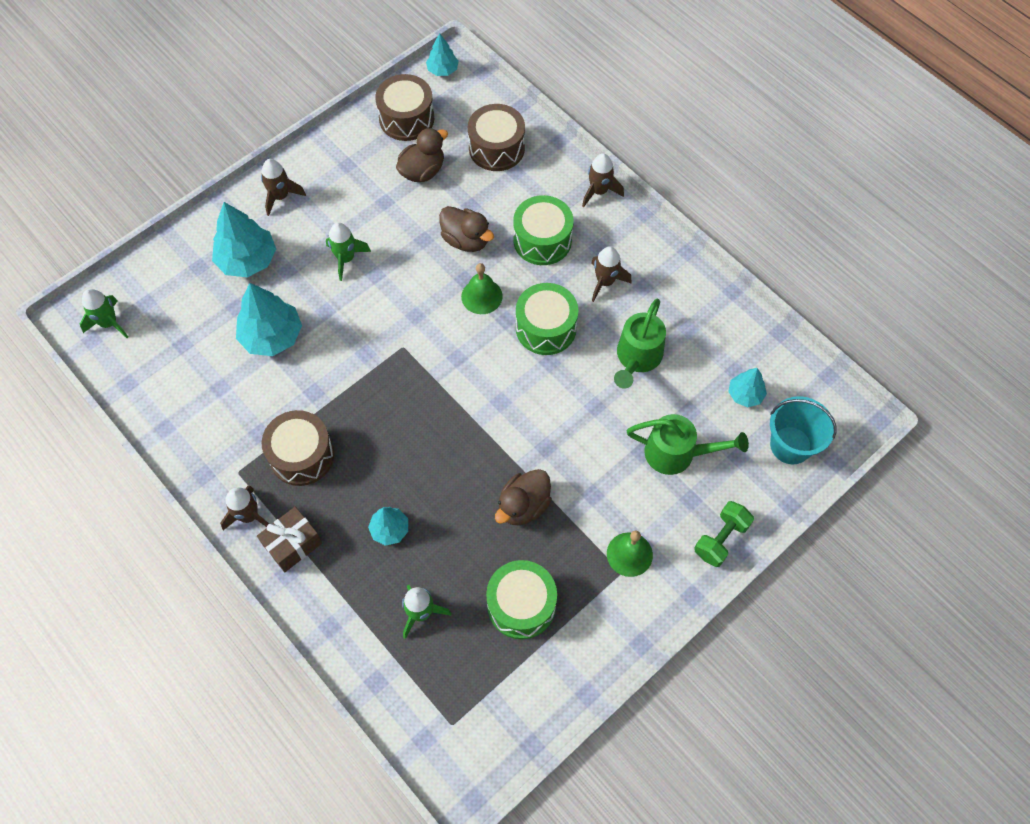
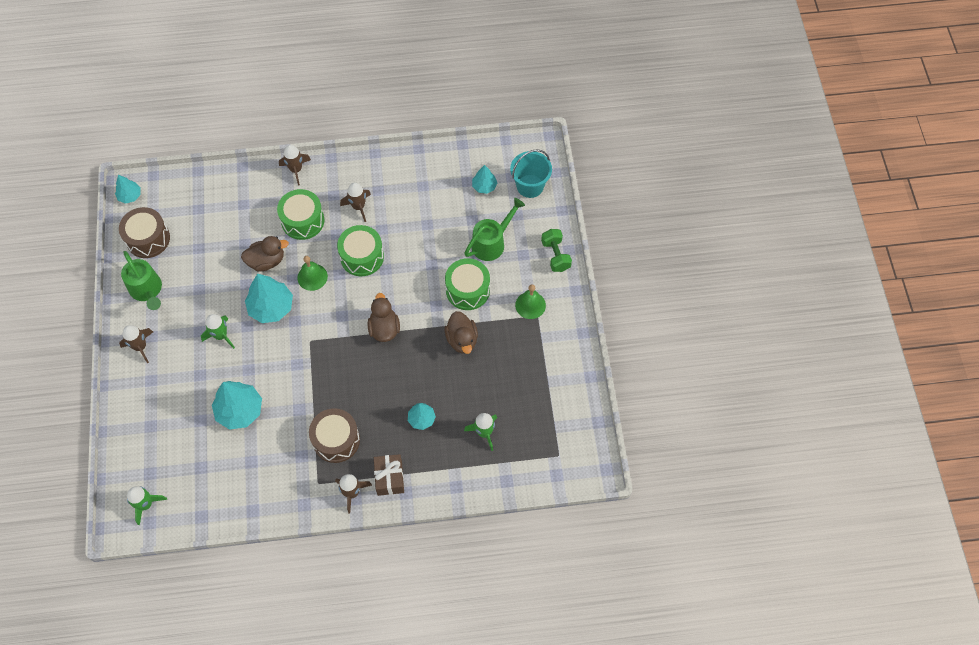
camera: 55 degrees left, 0 degrees up
turquoise tree [212,202,276,277] -> turquoise tree moved to [245,273,293,323]
brown duck [396,128,448,182] -> brown duck moved to [368,293,400,342]
brown drum [468,104,525,171] -> none
green drum [486,560,557,640] -> green drum moved to [445,258,490,310]
green watering can [614,299,666,389] -> green watering can moved to [121,251,162,310]

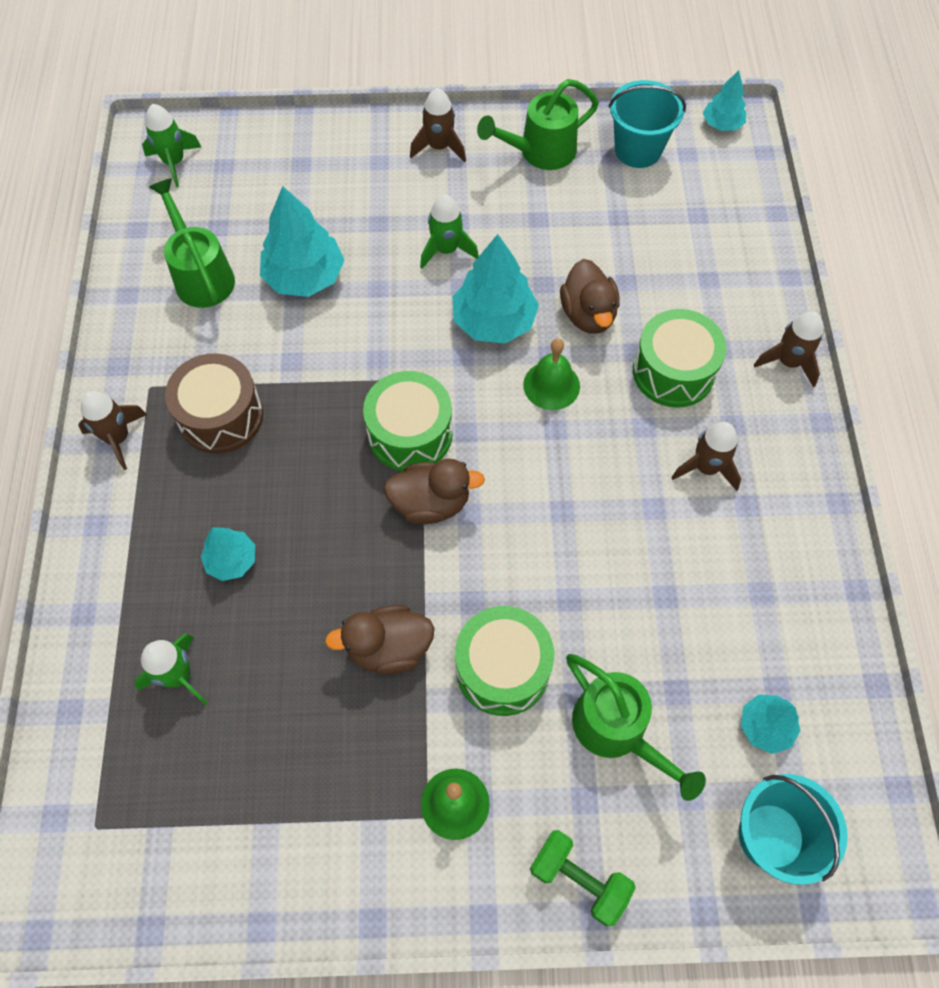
camera: 95 degrees right, 0 degrees up
brown drum [119,207,170,258] -> turquoise bucket [608,80,686,168]
green drum [337,225,384,276] -> green drum moved to [363,371,453,472]
brown gift [374,454,404,496] -> none
green dumbbell [541,229,572,272] -> green dumbbell turned 45 degrees clockwise [530,830,636,926]
none -> green watering can [149,178,235,308]

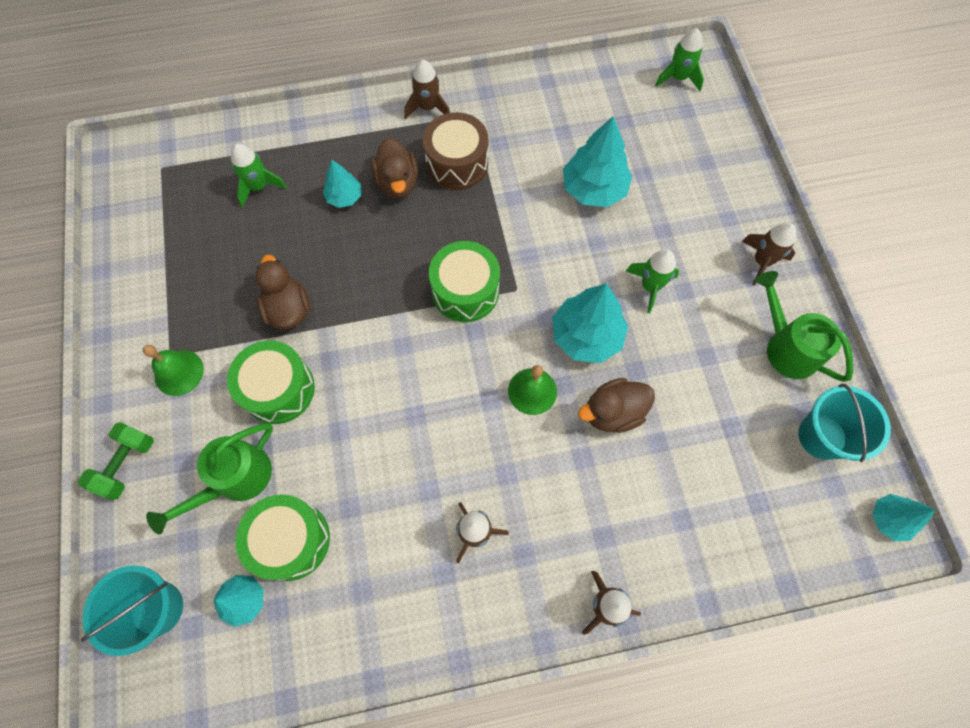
camera: 80 degrees right, 5 degrees up
green watering can [149,178,235,308] -> none
brown duck [384,459,485,524] -> brown duck moved to [371,137,418,198]
green drum [633,309,726,408] -> green drum moved to [235,494,330,581]

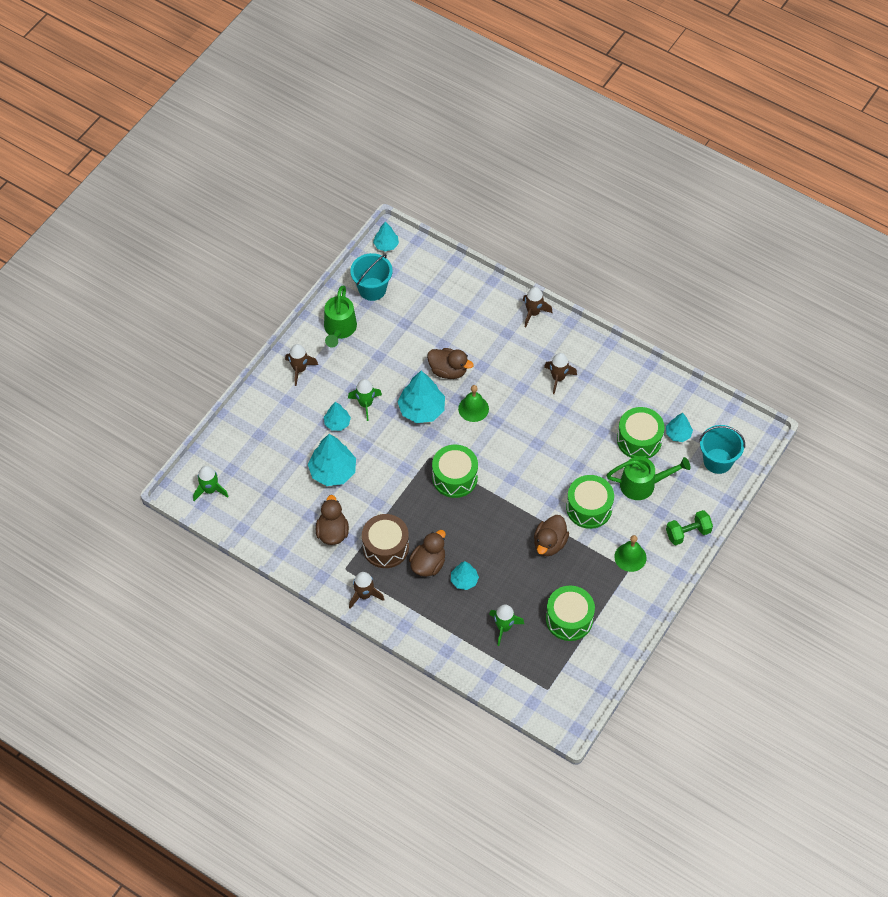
camera: 135 degrees left, 10 degrees down
none -> brown duck [316,495,349,545]
none -> turquoise tree [324,402,351,431]
none -> green drum [546,586,595,641]

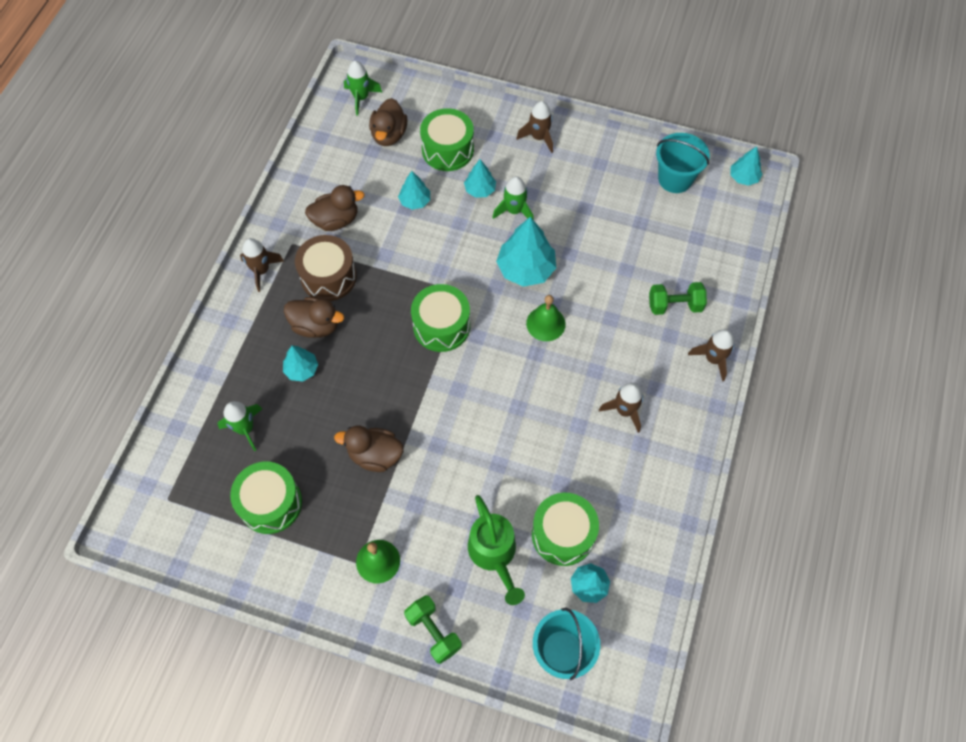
camera: 75 degrees right, 5 degrees up
turquoise tree [308,434,356,486] -> turquoise tree [398,171,430,210], size x0.56
green watering can [324,285,357,348] -> none
brown duck [427,348,474,379] -> brown duck moved to [369,98,407,146]
green drum [566,475,614,529] -> green drum moved to [420,108,474,171]
none -> green dumbbell [649,282,707,315]

